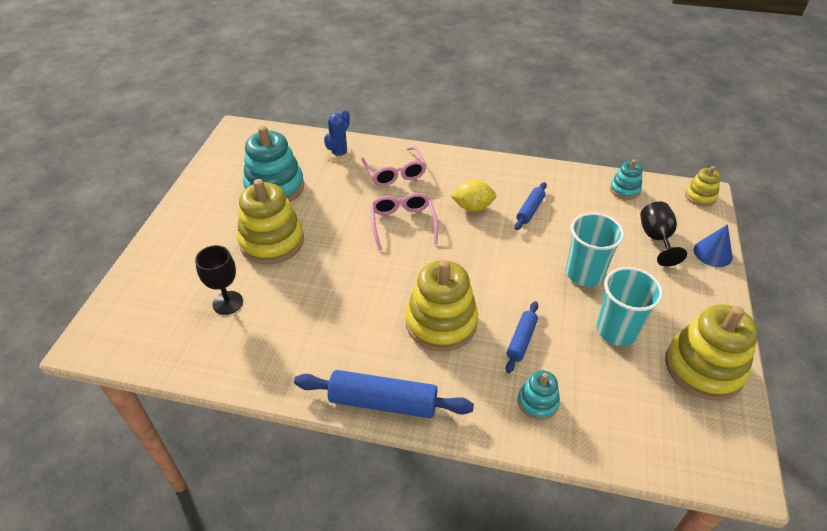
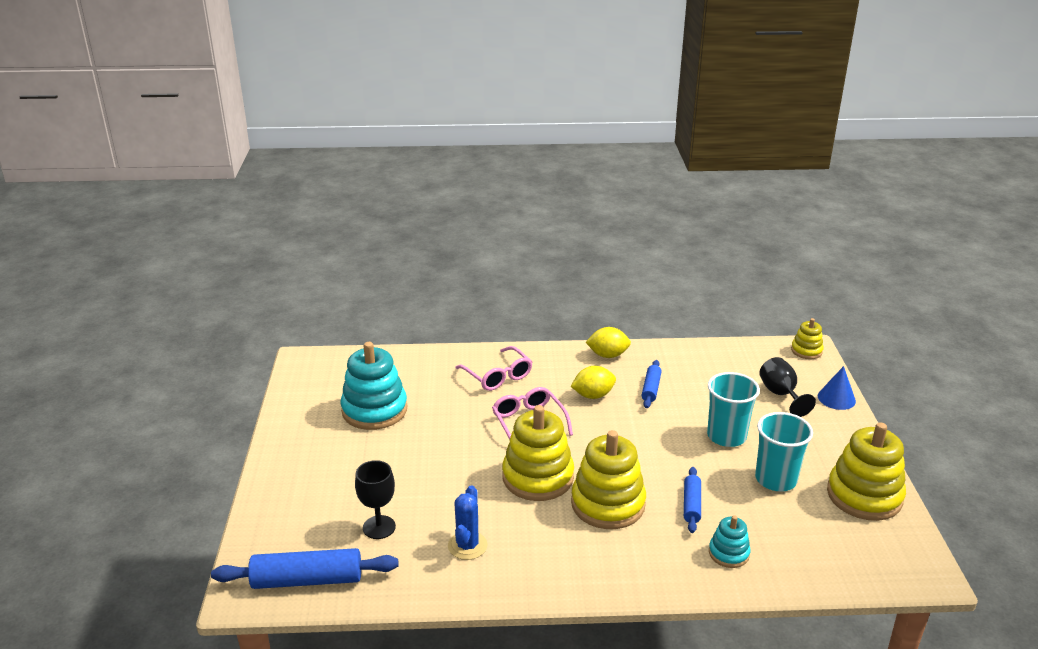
camera: 15 degrees left, 15 degrees down
yellow stacking toy [237,179,304,264] -> yellow stacking toy moved to [502,405,574,501]
blue rolling pin [294,370,474,418] -> blue rolling pin moved to [211,548,399,589]
blue cactus [324,110,354,163] -> blue cactus moved to [448,485,488,560]
turquoise stacking toy [610,159,643,200] -> none
none -> yellow lemon [586,327,631,358]

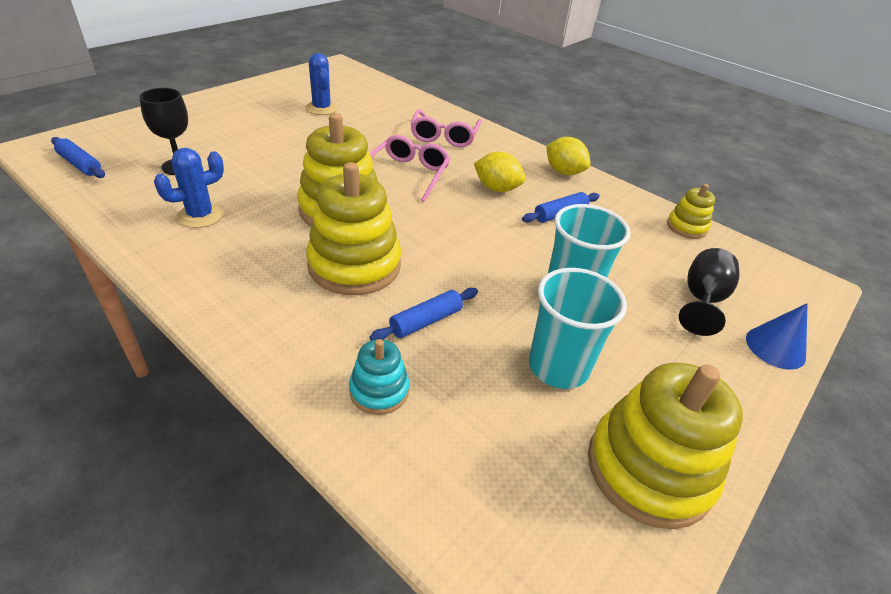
camera: 40 degrees right, 10 degrees up
blue rolling pin [211,548,399,589] -> blue rolling pin [51,137,105,178], size x0.56
turquoise stacking toy [341,342,407,430] -> blue cactus [306,53,338,115]
yellow stacking toy [791,318,824,359] -> yellow stacking toy moved to [667,184,715,239]

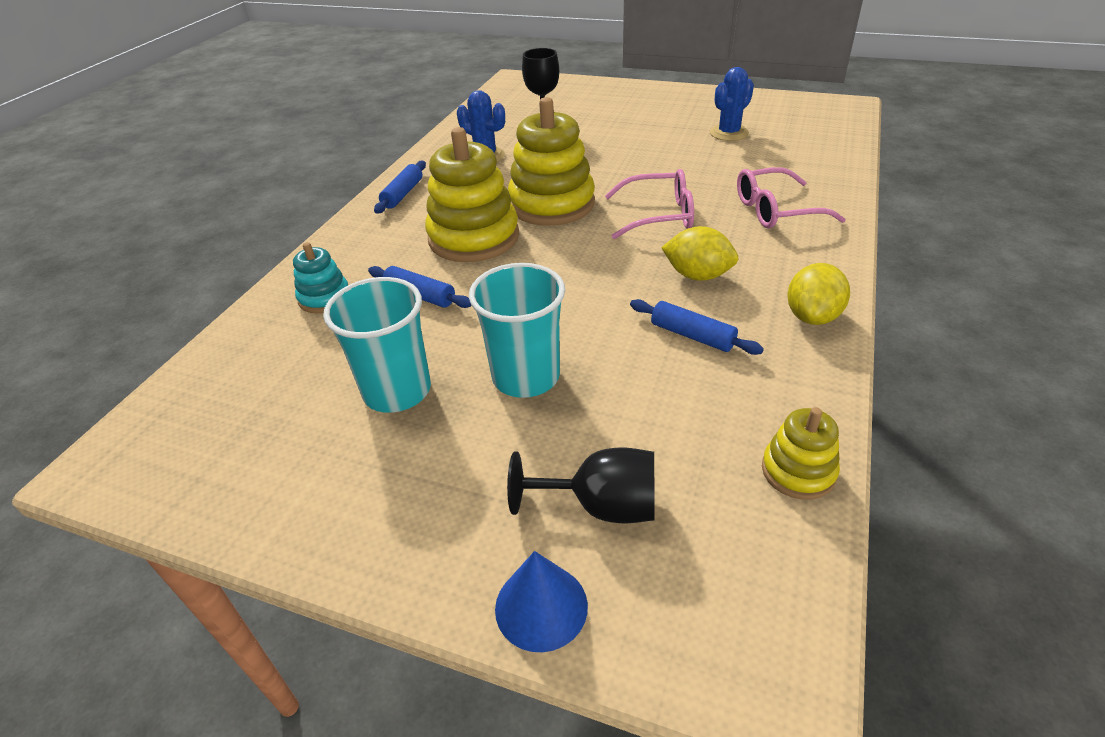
camera: 75 degrees right, 0 degrees up
blue rolling pin [51,137,105,178] -> blue rolling pin moved to [374,161,426,214]
yellow lemon [474,152,526,192] -> yellow lemon turned 75 degrees counterclockwise [661,226,739,281]
yellow stacking toy [588,363,743,529] -> none

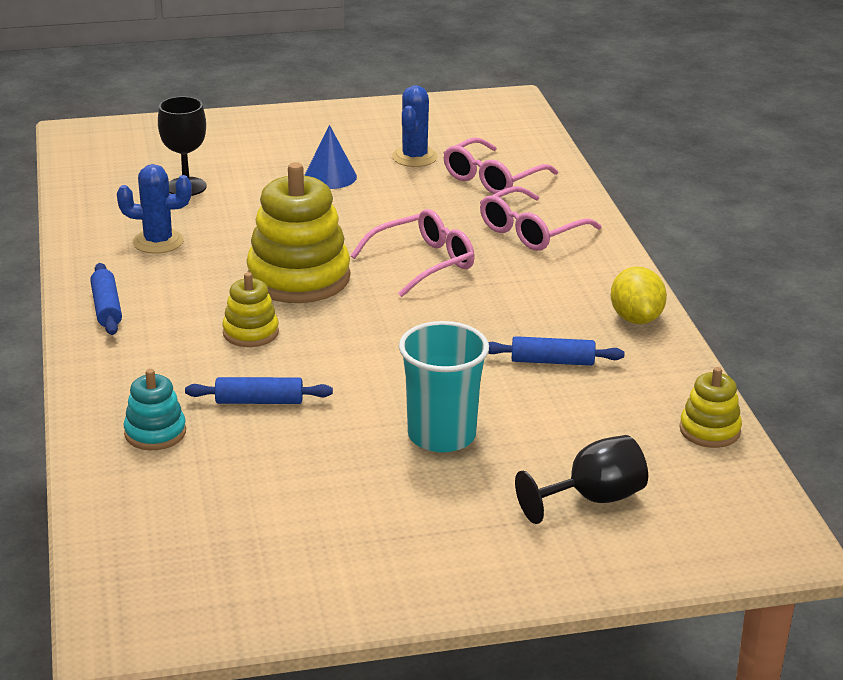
camera: 35 degrees left, 10 degrees down
turquoise cup [323,277,431,413] -> none
yellow stacking toy [425,127,519,262] -> yellow stacking toy [222,272,279,347], size x0.51
blue cone [495,551,588,652] -> blue cone moved to [304,125,357,189]
yellow lemon [661,226,739,281] -> none
none -> pink glasses [444,137,558,194]

